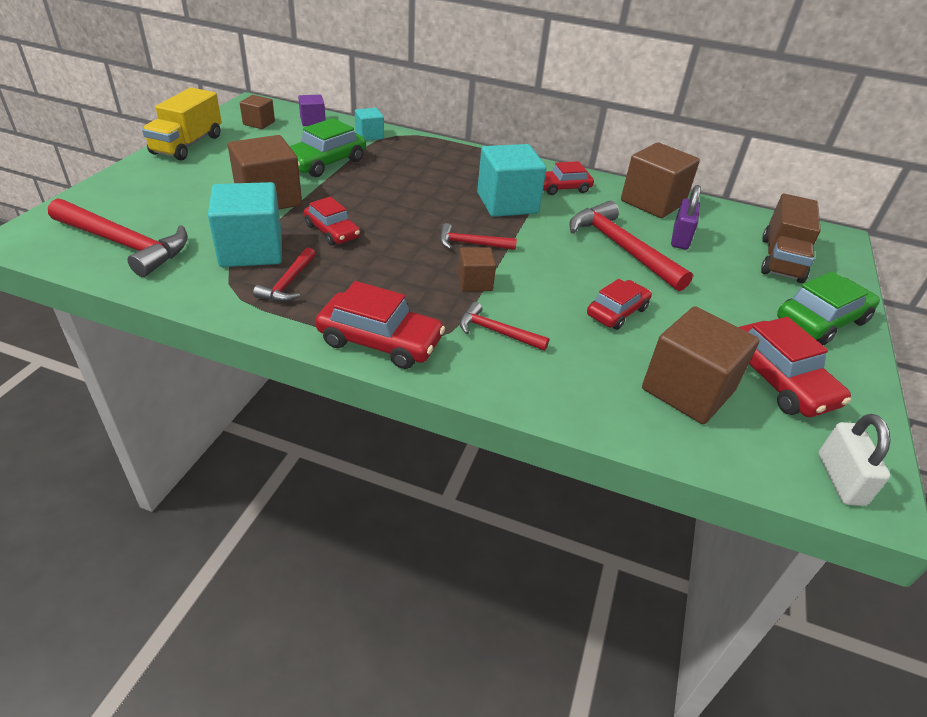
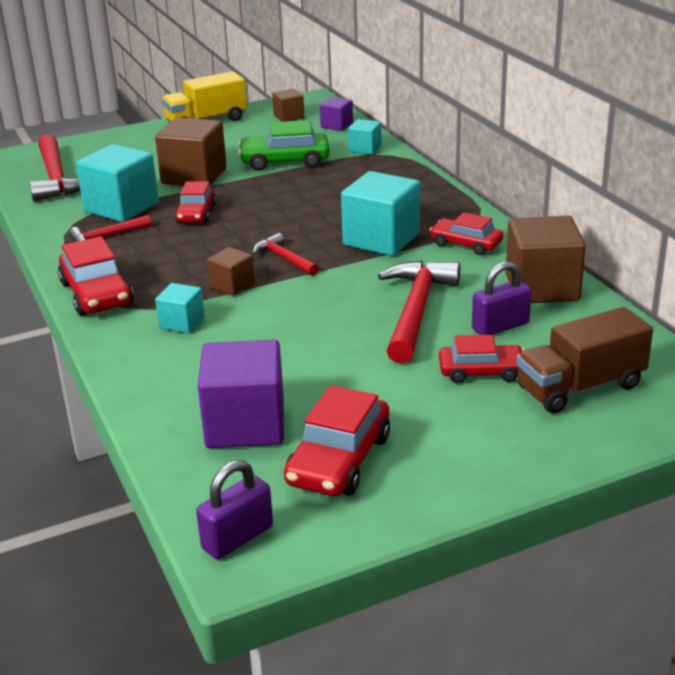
camera: 50 degrees right, 10 degrees down
red hammer [460,302,549,351] -> turquoise cube [155,283,205,333]
red car [587,279,652,330] -> red car moved to [439,335,524,383]
brown cube [642,306,760,424] -> purple cube [198,340,284,448]
green car [777,272,880,345] -> none
white padlock [819,414,891,506] -> purple padlock [196,460,273,559]

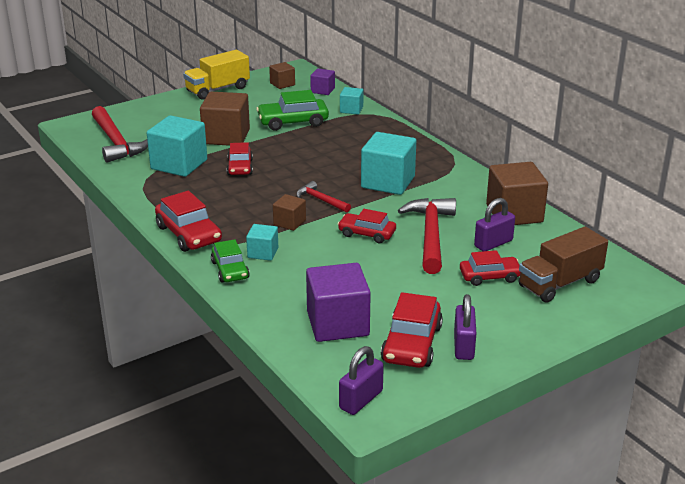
camera: 10 degrees left, 0 degrees up
red hammer [69,215,151,242] -> none
red car [430,212,503,255] -> red car moved to [338,209,396,243]
none -> green car [211,239,250,283]
none -> purple padlock [454,294,477,360]

